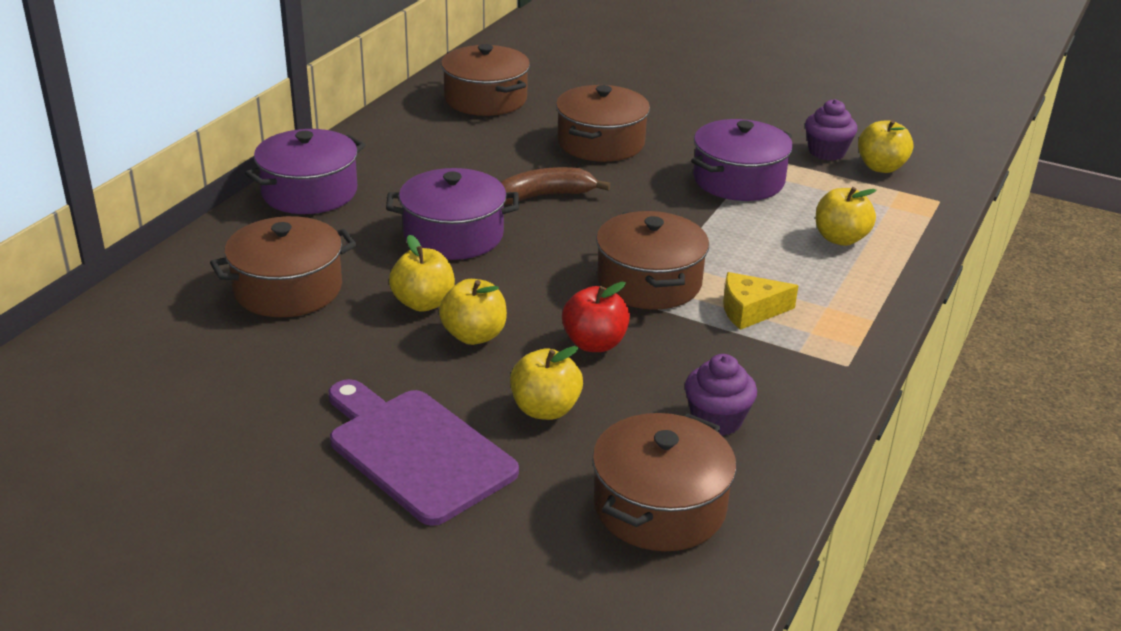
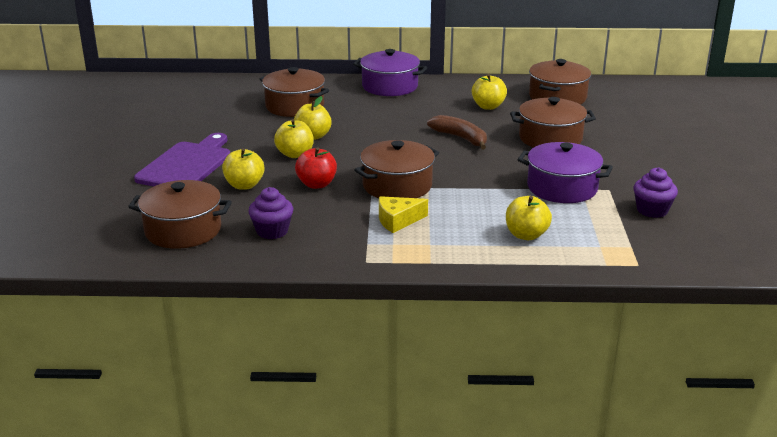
camera: 65 degrees right, 5 degrees down
purple pot [386,168,519,260] -> none
yellow cheese [723,272,798,330] -> yellow cheese turned 75 degrees counterclockwise [379,196,428,233]
yellow apple [858,120,914,173] -> yellow apple moved to [472,74,507,110]

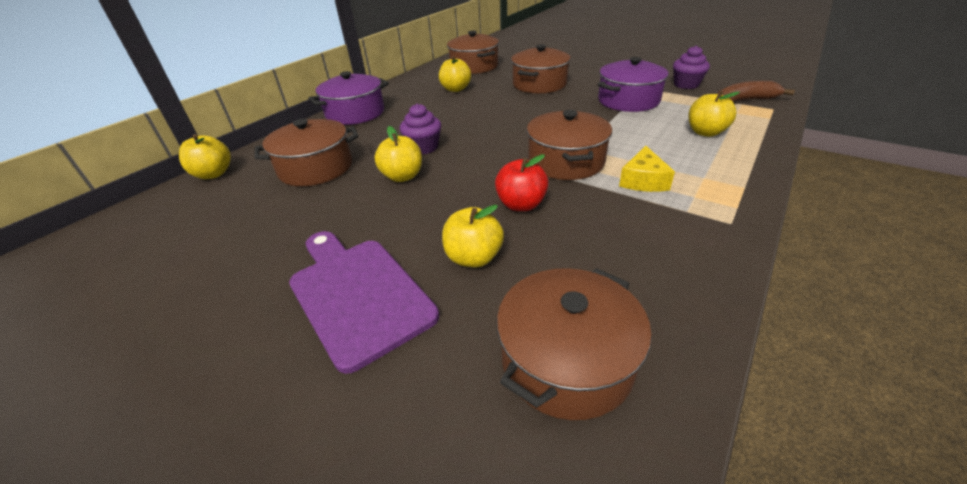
camera: 55 degrees left, 10 degrees up
purple cupcake [248,187,294,239] -> purple cupcake moved to [400,103,441,155]
yellow apple [274,119,314,158] -> yellow apple moved to [179,134,231,179]
brown banana [427,115,487,149] -> brown banana moved to [718,81,795,103]

